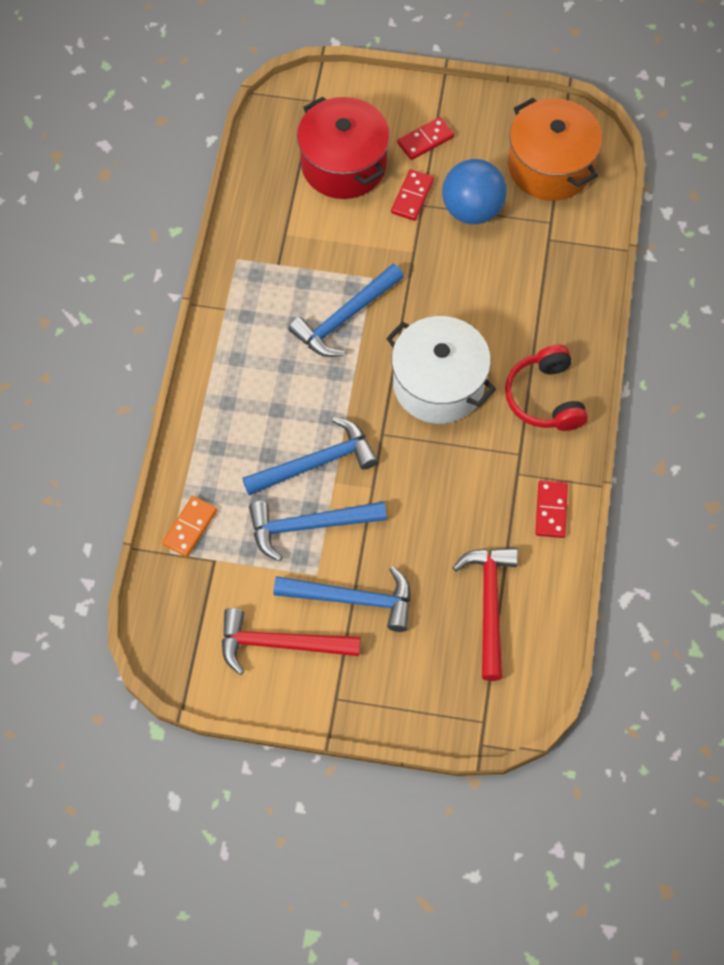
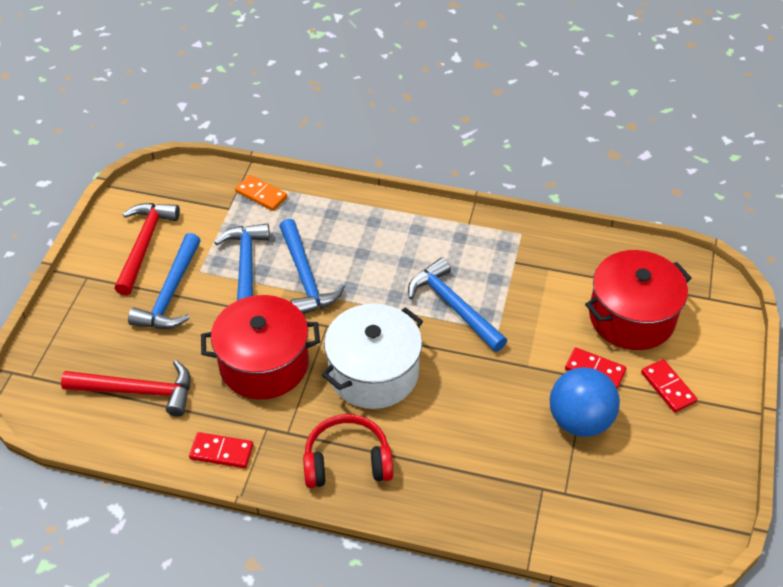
camera: 95 degrees right, 15 degrees down
orange pot [508,98,603,201] -> none
none -> red pot [201,295,320,399]

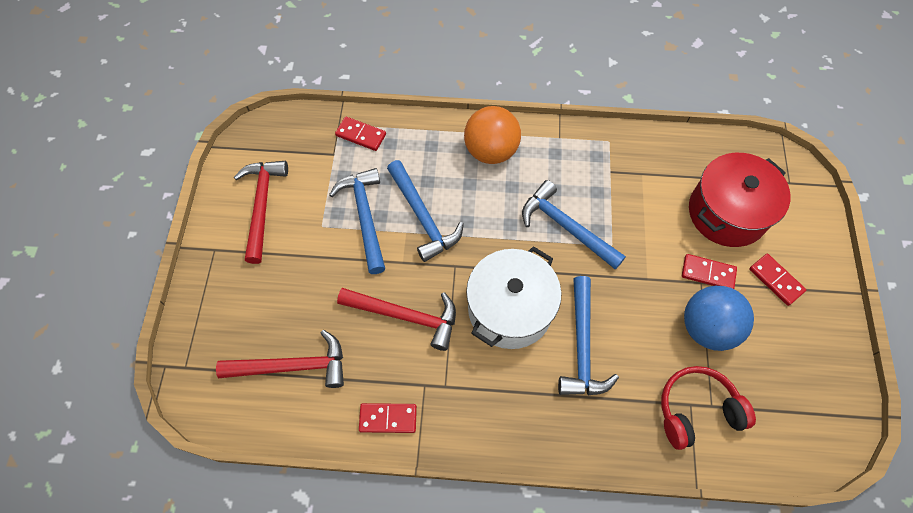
camera: 10 degrees left, 15 degrees up
blue hammer [128,233,201,329] -> blue hammer moved to [558,276,619,396]
red pot [201,295,320,399] -> red hammer [337,288,456,351]
orange domino [235,175,287,211] -> red domino [335,117,386,151]
red headphones [303,414,393,488] -> red headphones moved to [661,366,756,450]
none -> orange ball [464,106,521,164]

